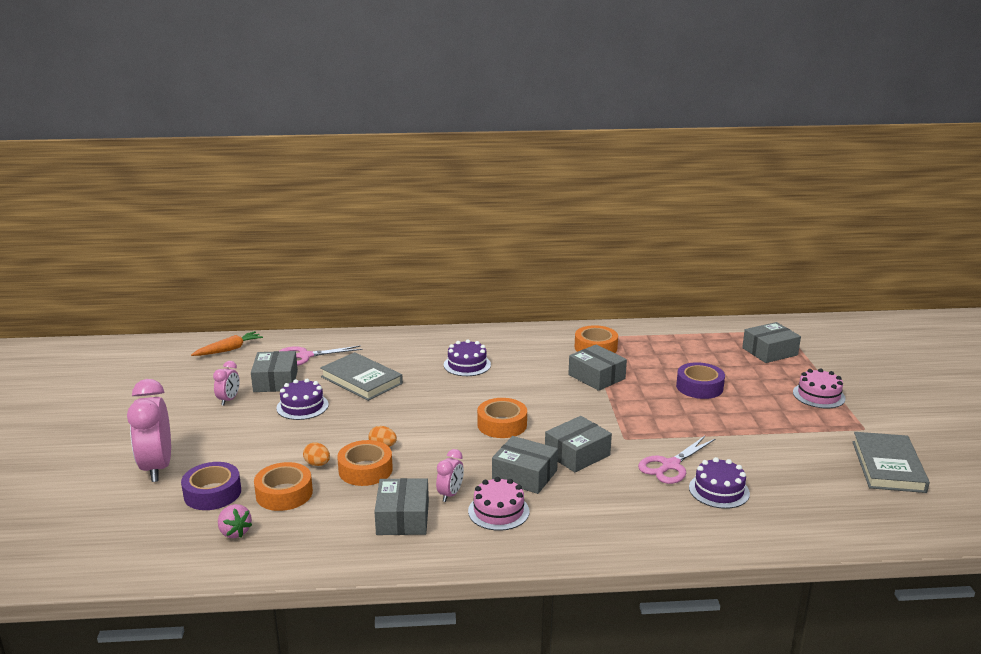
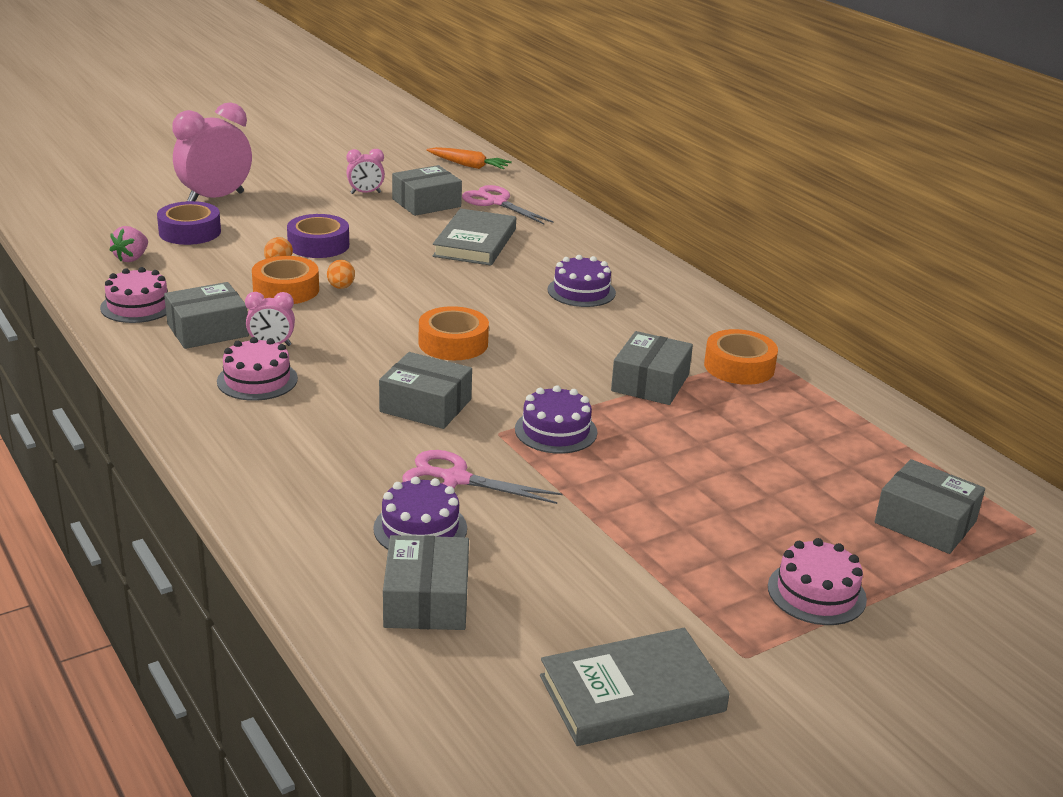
camera: 60 degrees right, 5 degrees up
orange tape [254,462,313,511] -> none
purple cake [276,379,329,420] -> purple cake moved to [515,385,597,454]
grey box [492,436,558,494] -> grey box moved to [383,535,469,630]
purple tape [676,362,725,399] -> purple tape moved to [287,214,349,258]
none -> pink cake [100,267,168,323]

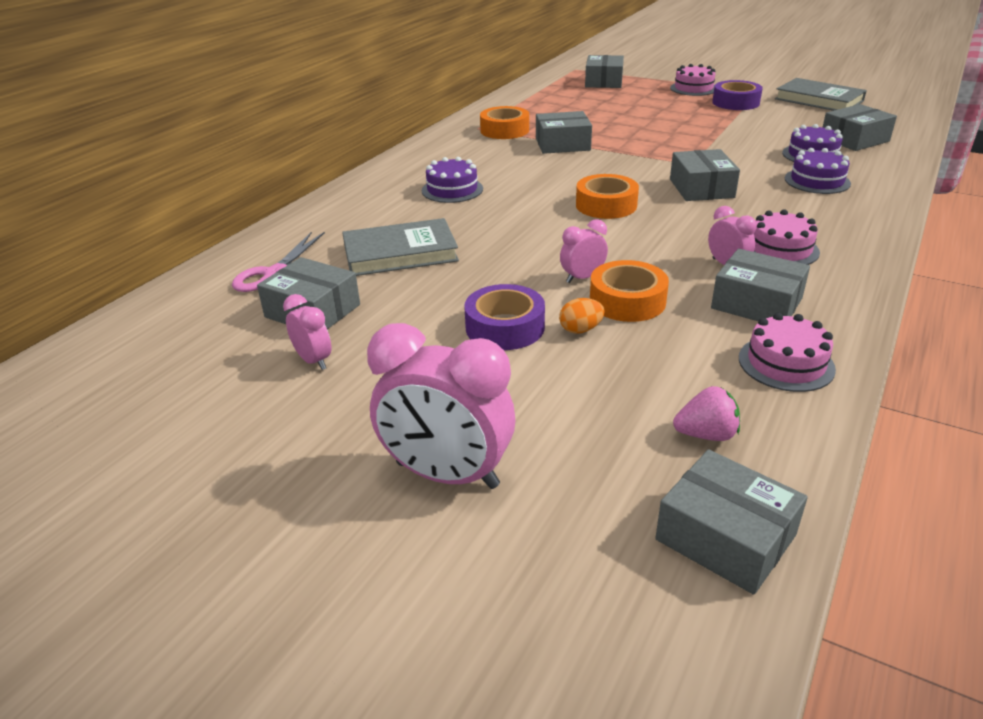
camera: 115 degrees left, 5 degrees up
purple tape [157,201,221,245] -> purple tape moved to [712,80,763,110]
orange egg [327,260,355,289] -> pink clock [560,219,608,283]
pink scissors [402,450,562,504] -> none
orange carrot [427,147,512,169] -> none
purple cake [515,385,597,454] -> purple cake moved to [785,148,851,194]
none -> grey box [655,449,808,595]

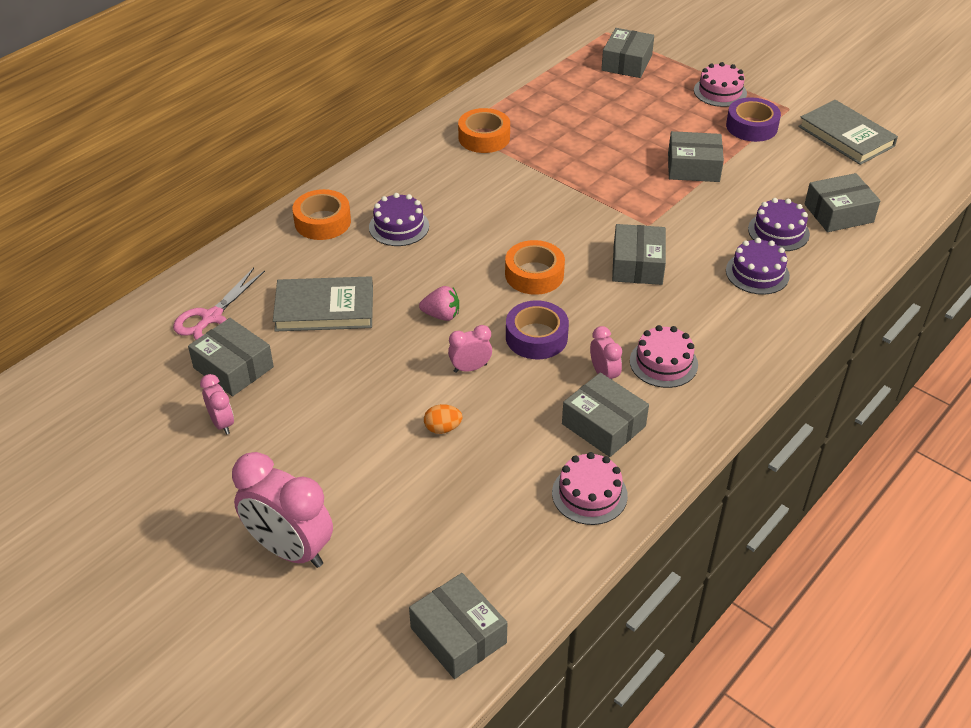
camera: 10 degrees right, 10 degrees up
purple tape [464,284,545,350] -> purple tape moved to [506,300,569,359]
grey box [536,111,592,154] -> grey box moved to [668,131,724,182]
orange tape [590,260,669,322] -> orange tape moved to [292,189,351,240]
pink strawberry [673,386,740,441] -> pink strawberry moved to [419,286,459,321]

